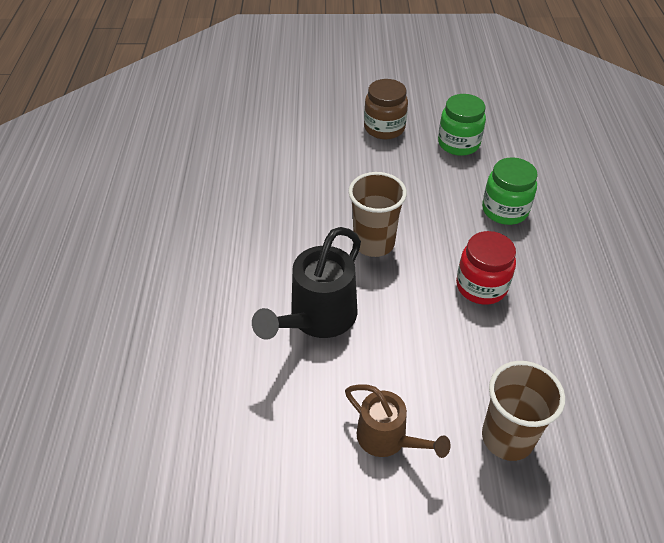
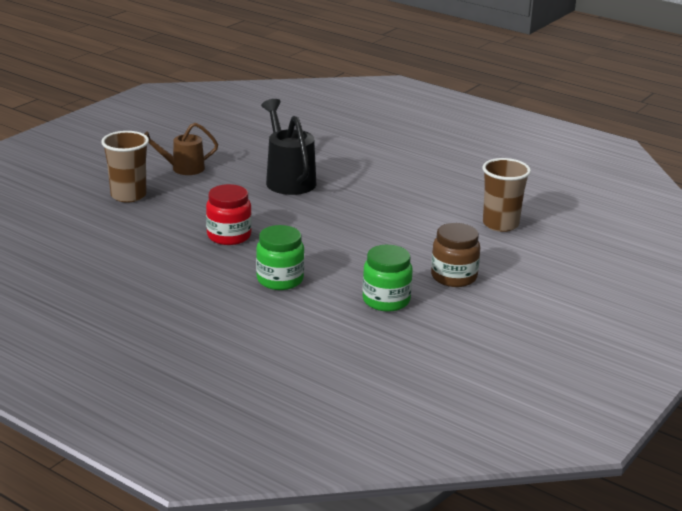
camera: 125 degrees right, 20 degrees down
brown cup [348,172,407,257] -> brown cup moved to [482,158,531,232]

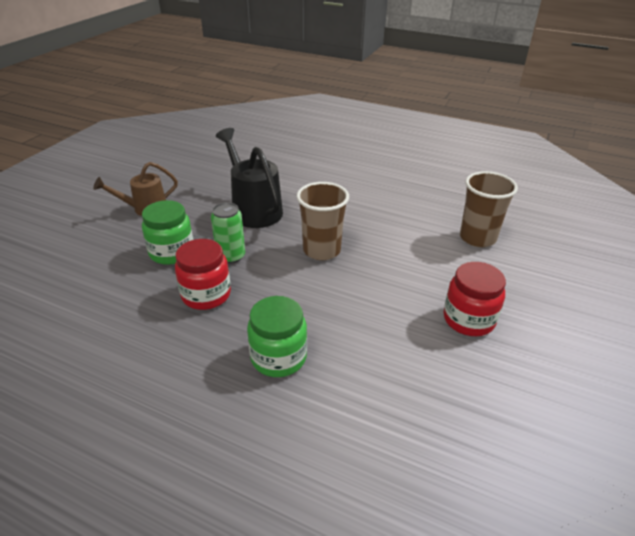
camera: 10 degrees left, 10 degrees up
brown cup [101,131,149,203] -> brown cup moved to [296,182,349,260]
green jar [363,245,413,312] -> green jar moved to [142,200,193,265]
brown jar [431,223,480,287] -> red jar [444,262,506,336]
none -> green can [211,202,245,264]

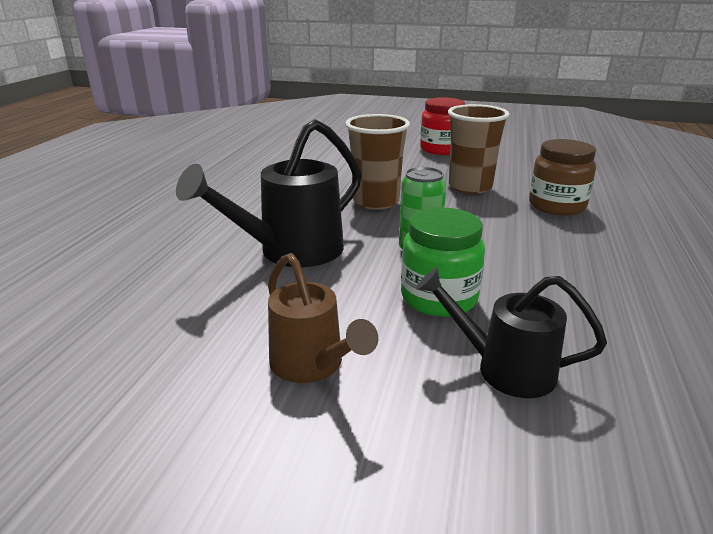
camera: 100 degrees left, 10 degrees down
red jar [175,239,231,310] -> none
green jar [247,296,307,377] -> brown jar [529,139,596,216]
brown cup [460,171,518,247] -> brown cup moved to [448,104,510,194]
none -> black watering can [416,267,607,398]

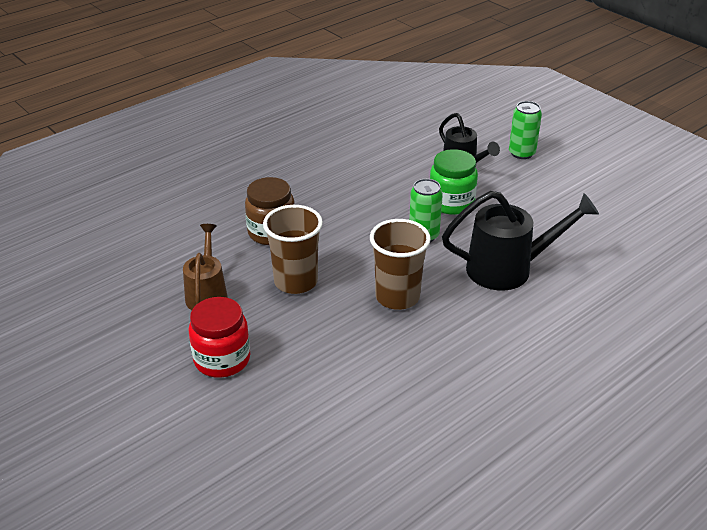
camera: 145 degrees left, 10 degrees up
brown watering can [268,253,378,383] -> brown watering can moved to [183,224,228,310]
none -> green can [509,101,542,159]

